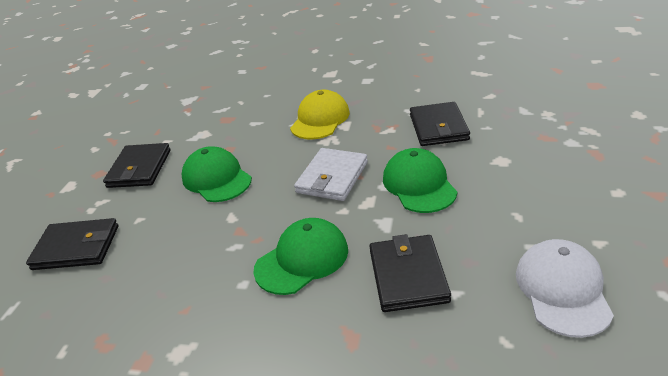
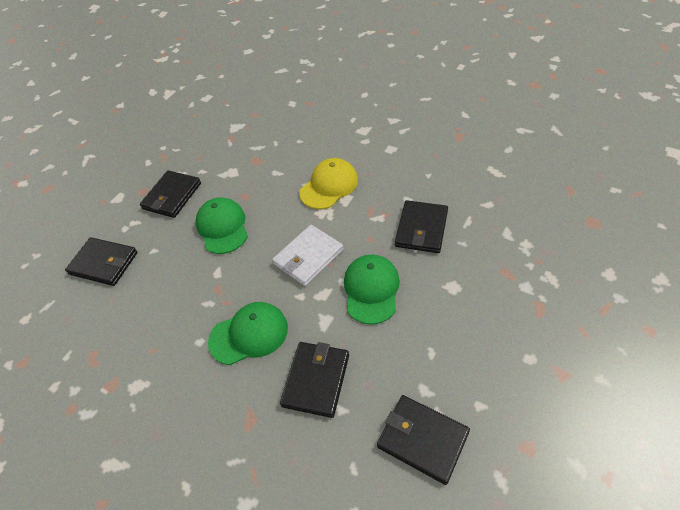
camera: 20 degrees right, 15 degrees up
white cap [516,239,614,338] -> black wallet [377,395,470,485]

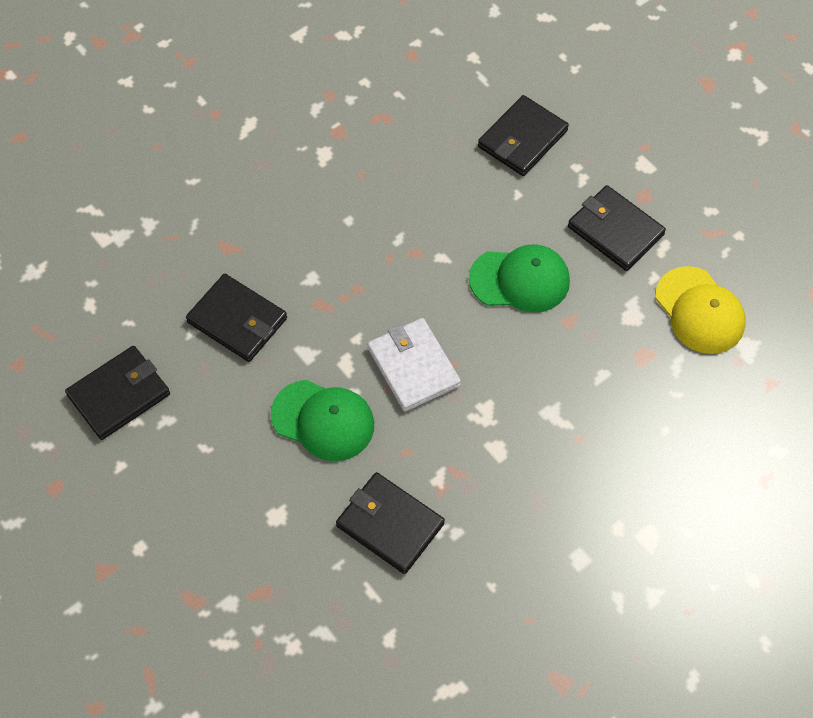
camera: 105 degrees right, 10 degrees up
green cap [208,302,288,365] -> none
yellow cap [299,158,358,209] -> yellow cap moved to [655,266,746,354]

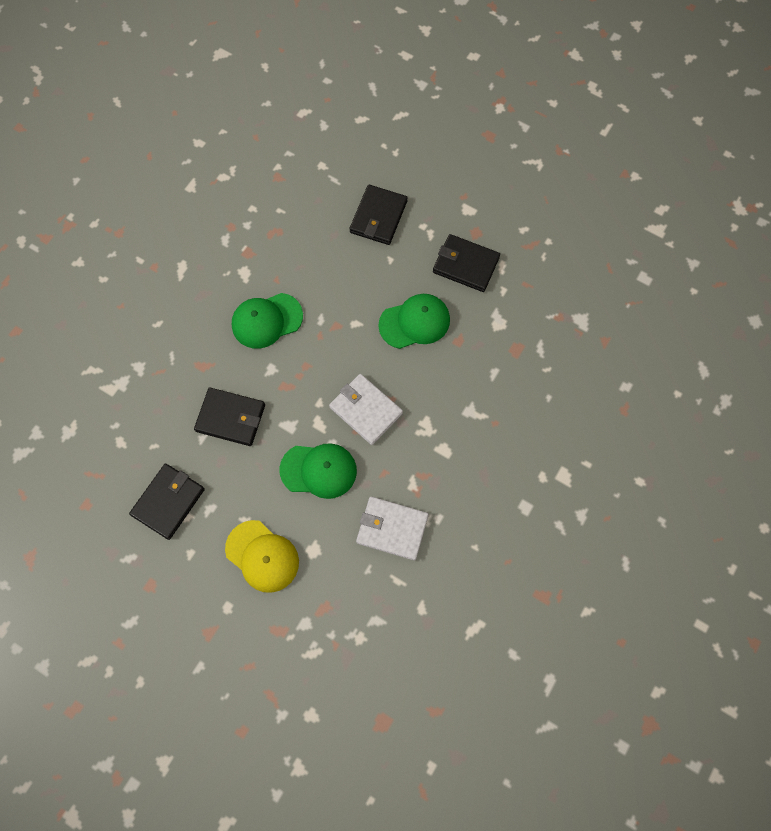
camera: 20 degrees left, 10 degrees up
black wallet [336,472,445,574] -> white wallet [356,497,429,560]
yellow cap [655,266,746,354] -> yellow cap moved to [225,520,299,593]
none -> green cap [232,293,303,349]

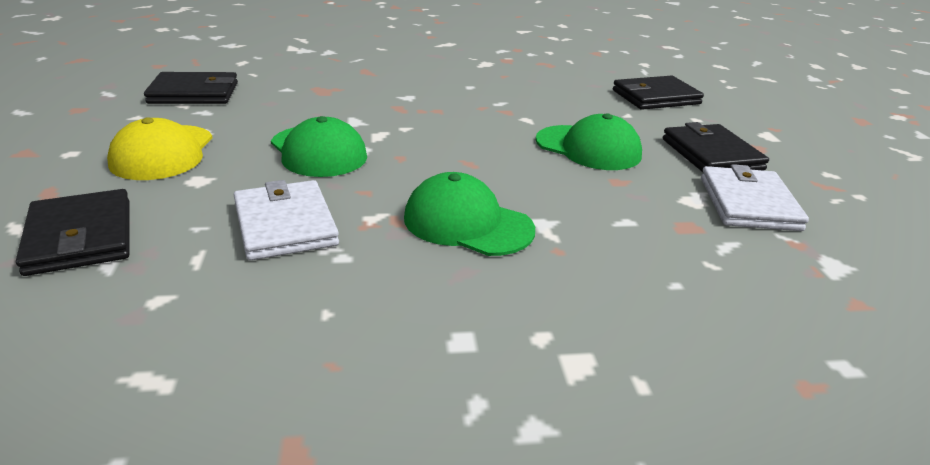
camera: 50 degrees right, 40 degrees down
black wallet [194,388,265,446] -> black wallet moved to [16,189,130,276]
green cap [232,293,303,349] -> green cap moved to [404,172,535,256]
white wallet [329,374,403,445] -> white wallet moved to [701,164,809,231]

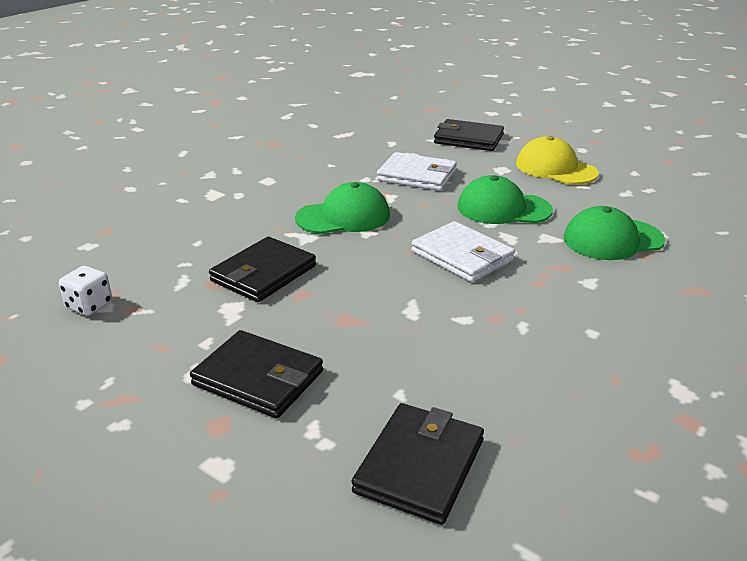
camera: 135 degrees right, 0 degrees up
black wallet [144,72,238,104] -> black wallet moved to [209,237,316,302]
green cap [536,113,642,170] -> green cap moved to [563,206,665,260]
white wallet [701,164,809,231] -> white wallet moved to [412,221,515,283]
none -> white dice [59,266,112,316]

